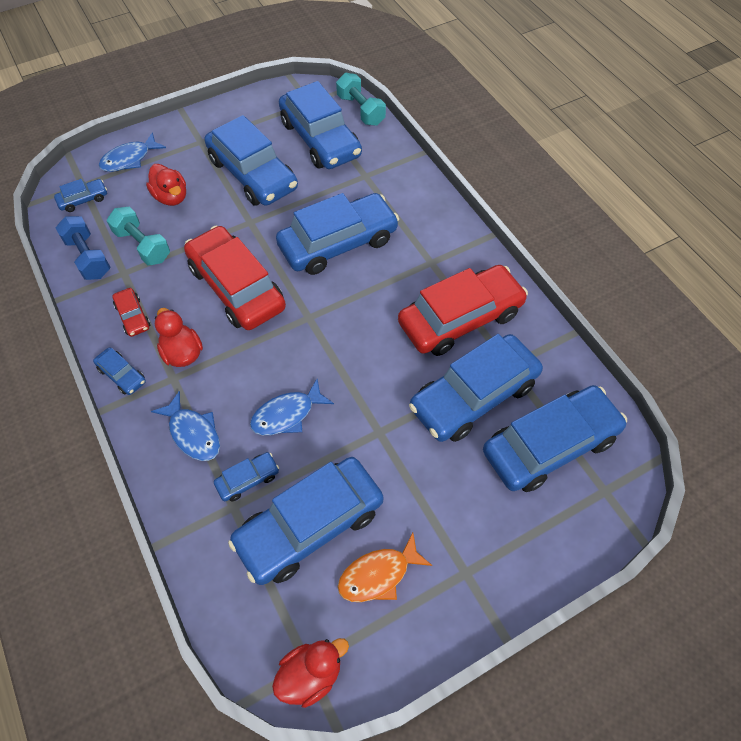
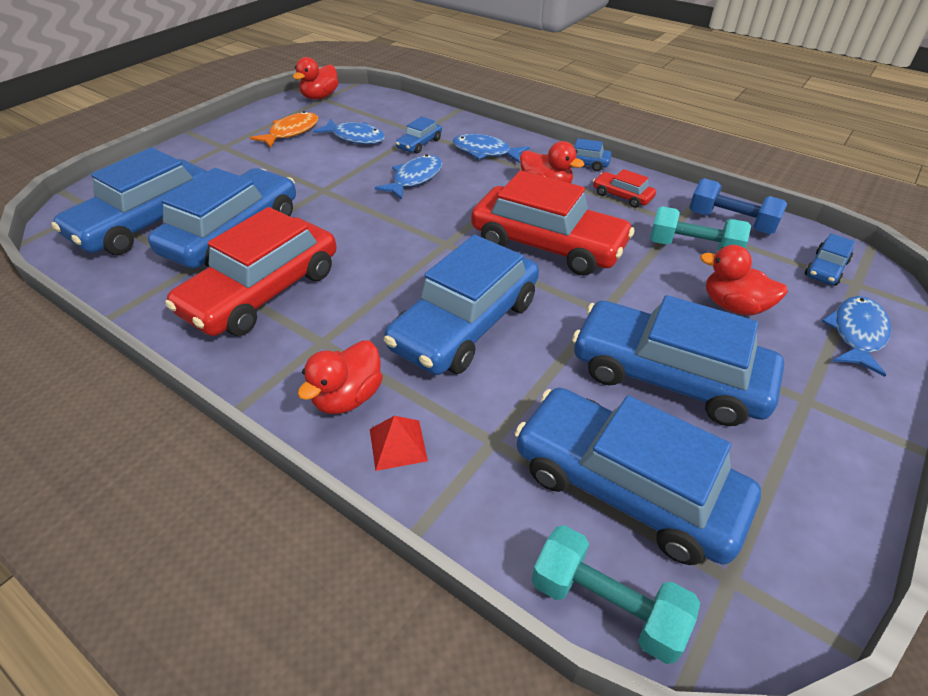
camera: 155 degrees right, 15 degrees down
blue car [228,457,384,585] -> blue fish [313,119,385,144]
none -> red duck [298,340,383,414]
none -> red pyramid [370,416,428,471]

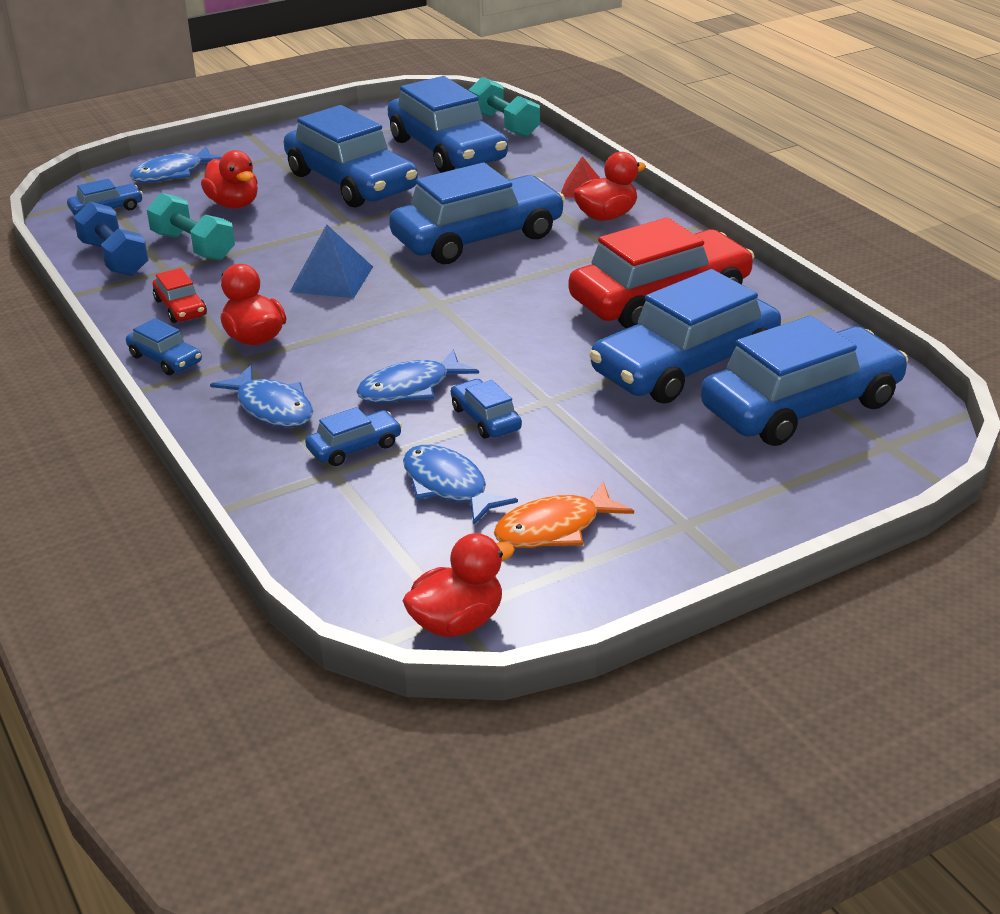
camera: 155 degrees left, 10 degrees down
red car [471,171,635,276] -> blue pyramid [290,224,373,298]
none -> blue car [451,379,522,438]

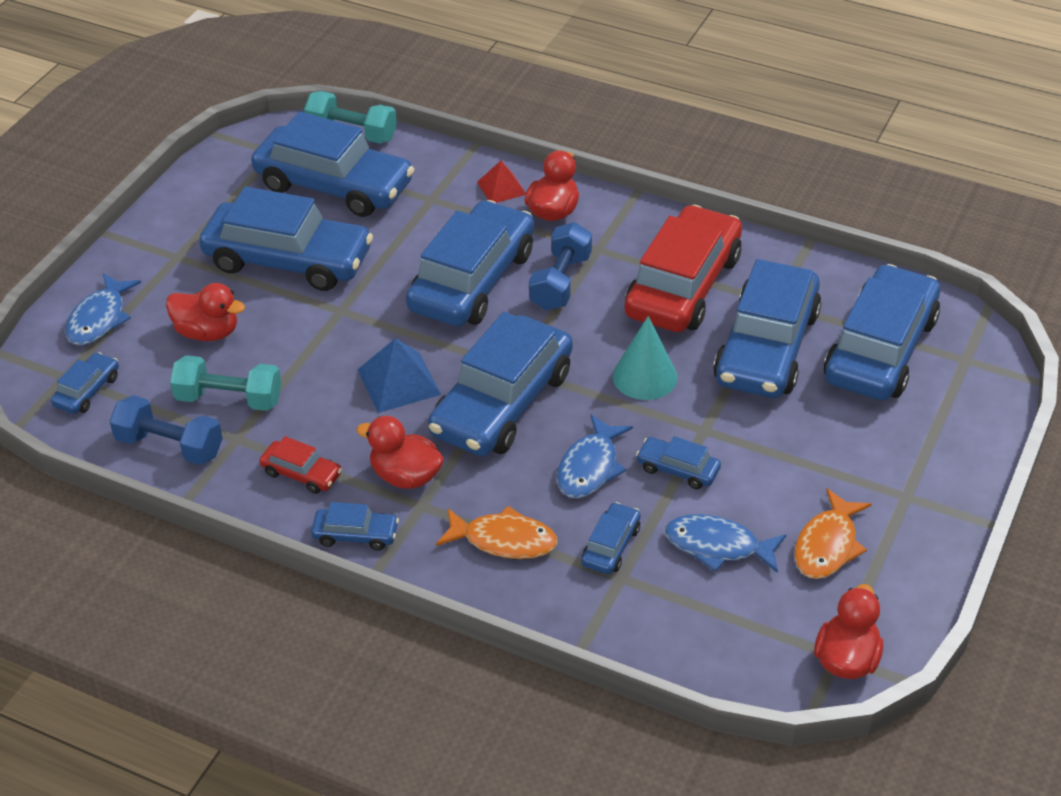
camera: 35 degrees left, 10 degrees up
blue fish [210,365,313,427] -> orange fish [436,506,558,559]
none -> blue car [428,312,573,457]
none -> blue dumbbell [529,222,592,311]
none -> turquoise cone [613,316,678,400]

